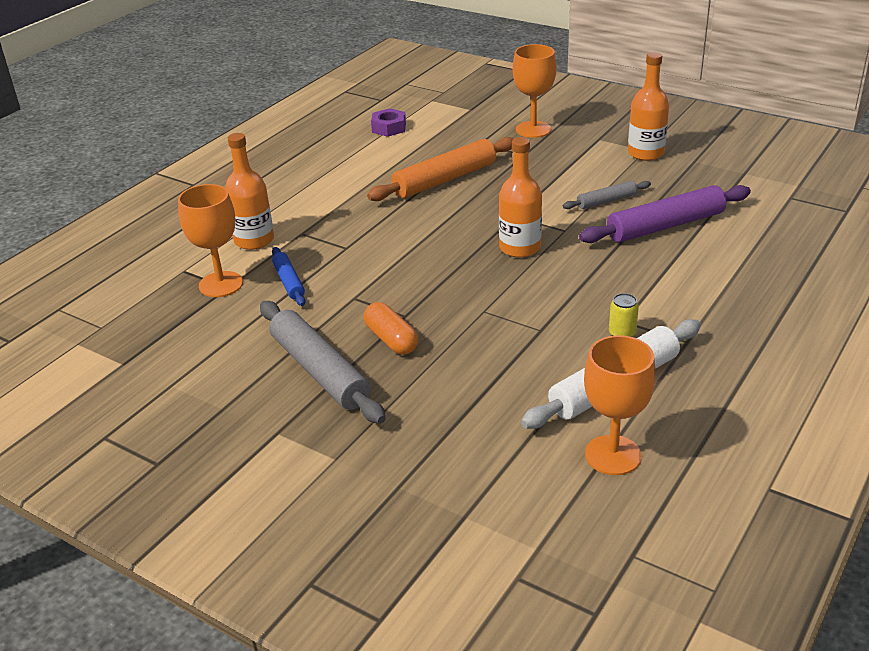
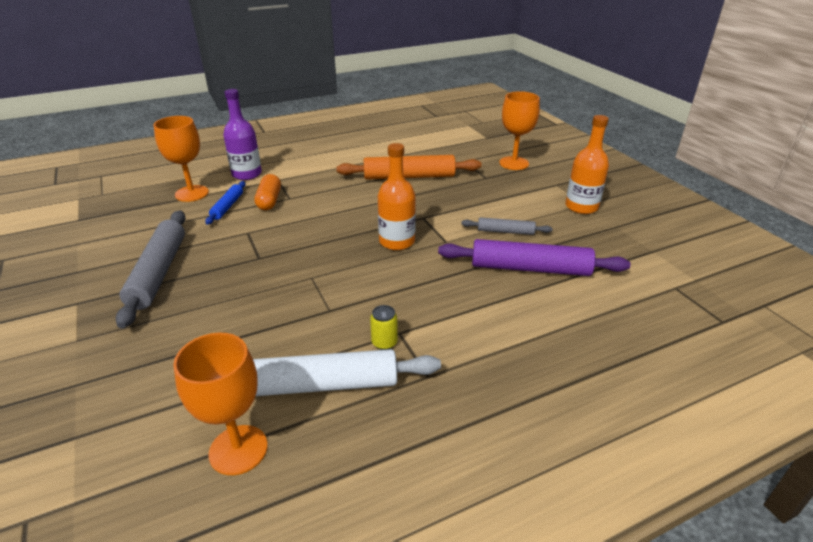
camera: 30 degrees right, 0 degrees up
orange bottle [225,133,274,250] -> purple bottle [223,89,262,180]
orange capsule [364,302,418,355] -> orange capsule moved to [254,174,281,210]
purple nut [371,108,406,137] -> none

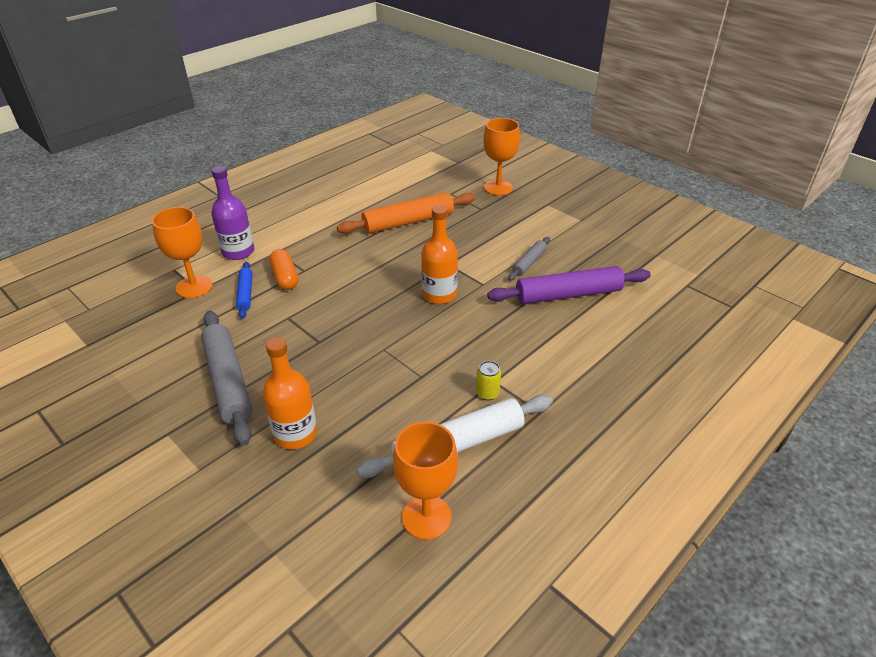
camera: 20 degrees left, 5 degrees up
grey rolling pin [461,217,552,235] -> grey rolling pin turned 45 degrees counterclockwise [508,237,550,281]
orange bottle [565,115,609,214] -> orange bottle moved to [263,337,317,449]

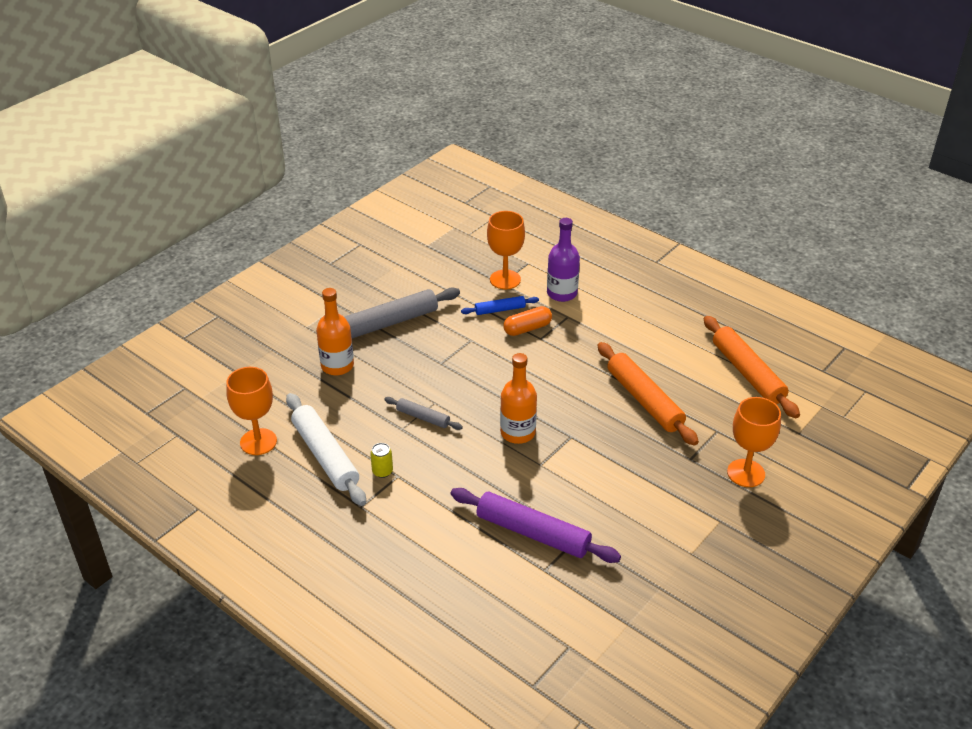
camera: 85 degrees right, 0 degrees up
purple rolling pin [487,266,651,304] -> purple rolling pin turned 45 degrees counterclockwise [450,488,621,563]
grey rolling pin [508,237,550,281] -> grey rolling pin moved to [384,397,463,430]
none -> orange rolling pin [704,316,800,418]

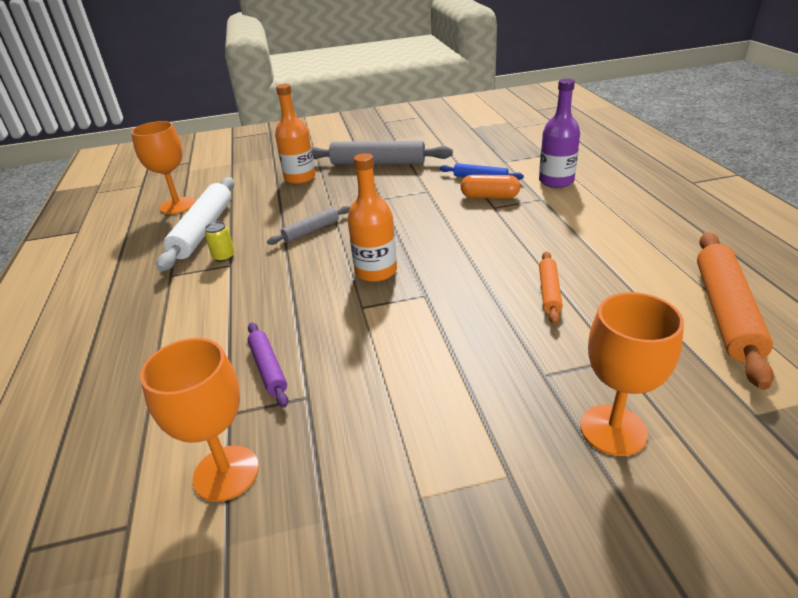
camera: 40 degrees right, 5 degrees down
grey rolling pin [384,397,463,430] -> grey rolling pin turned 75 degrees clockwise [267,206,350,245]
purple rolling pin [450,488,621,563] -> purple rolling pin [248,323,288,408], size x0.53
orange goblet [487,211,525,289] -> orange goblet moved to [140,338,259,502]
orange rolling pin [597,342,699,446] -> orange rolling pin [539,251,563,325], size x0.53

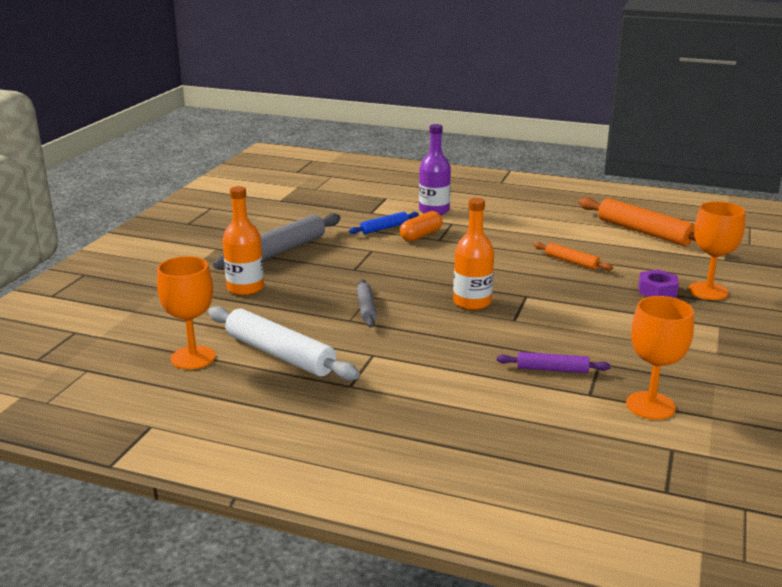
camera: 60 degrees left, 10 degrees down
yellow can [205,222,235,262] -> none
none -> purple nut [639,270,679,298]

